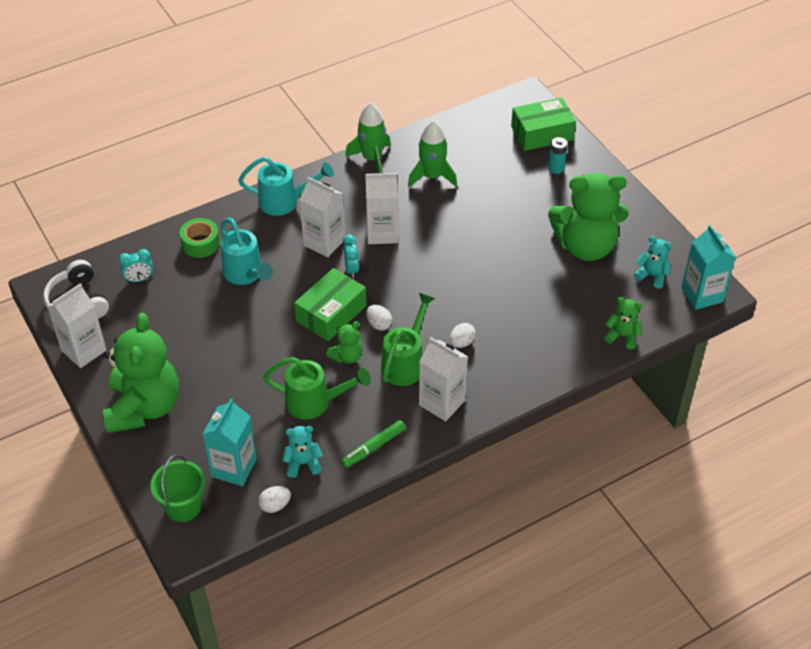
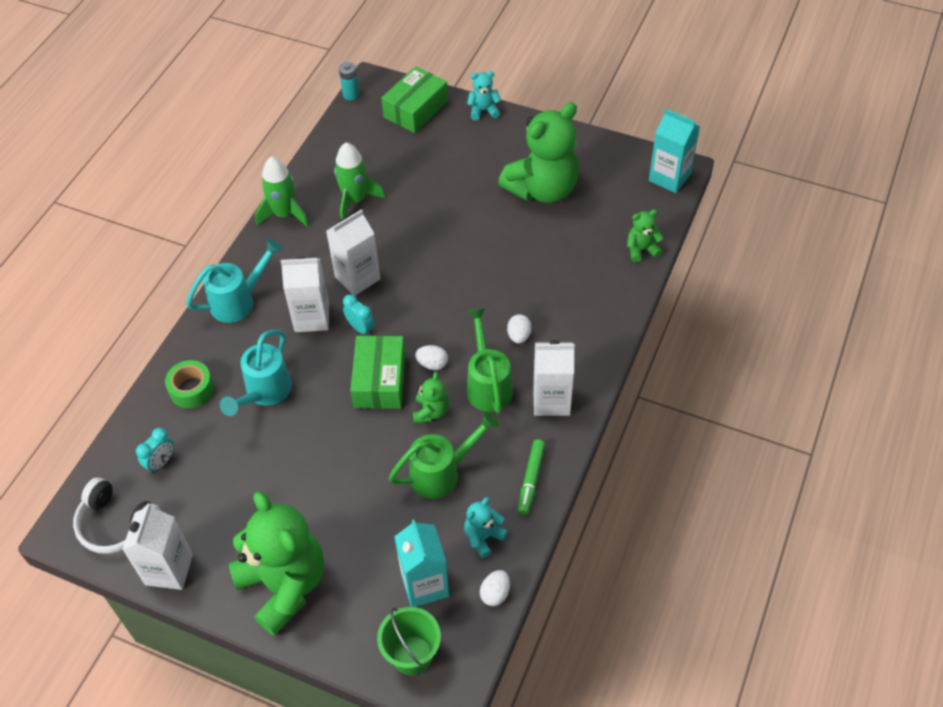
camera: 35 degrees left, 5 degrees up
turquoise watering can [221,218,273,285] -> turquoise watering can turned 90 degrees clockwise [220,330,292,416]
turquoise battery [548,137,568,174] -> turquoise battery moved to [339,62,359,100]
turquoise teddy bear [634,236,672,289] -> turquoise teddy bear moved to [467,71,501,121]

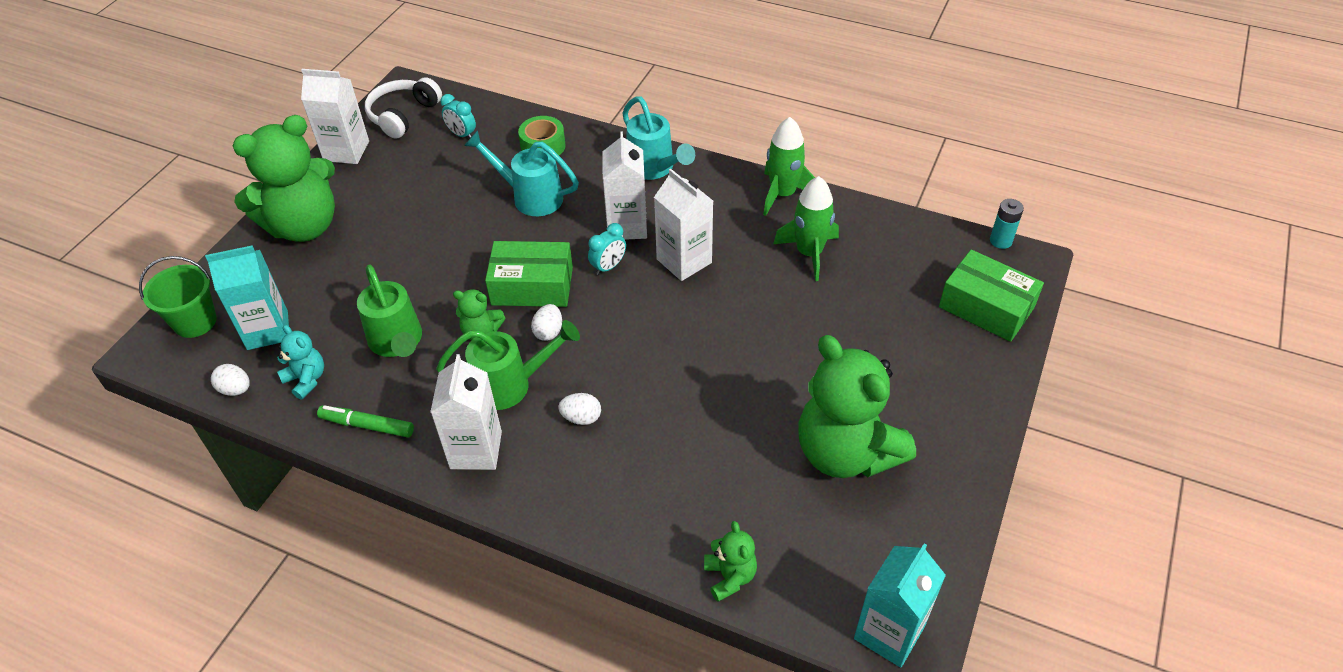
camera: 90 degrees right, 5 degrees down
turquoise teddy bear [467,71,501,121] -> none

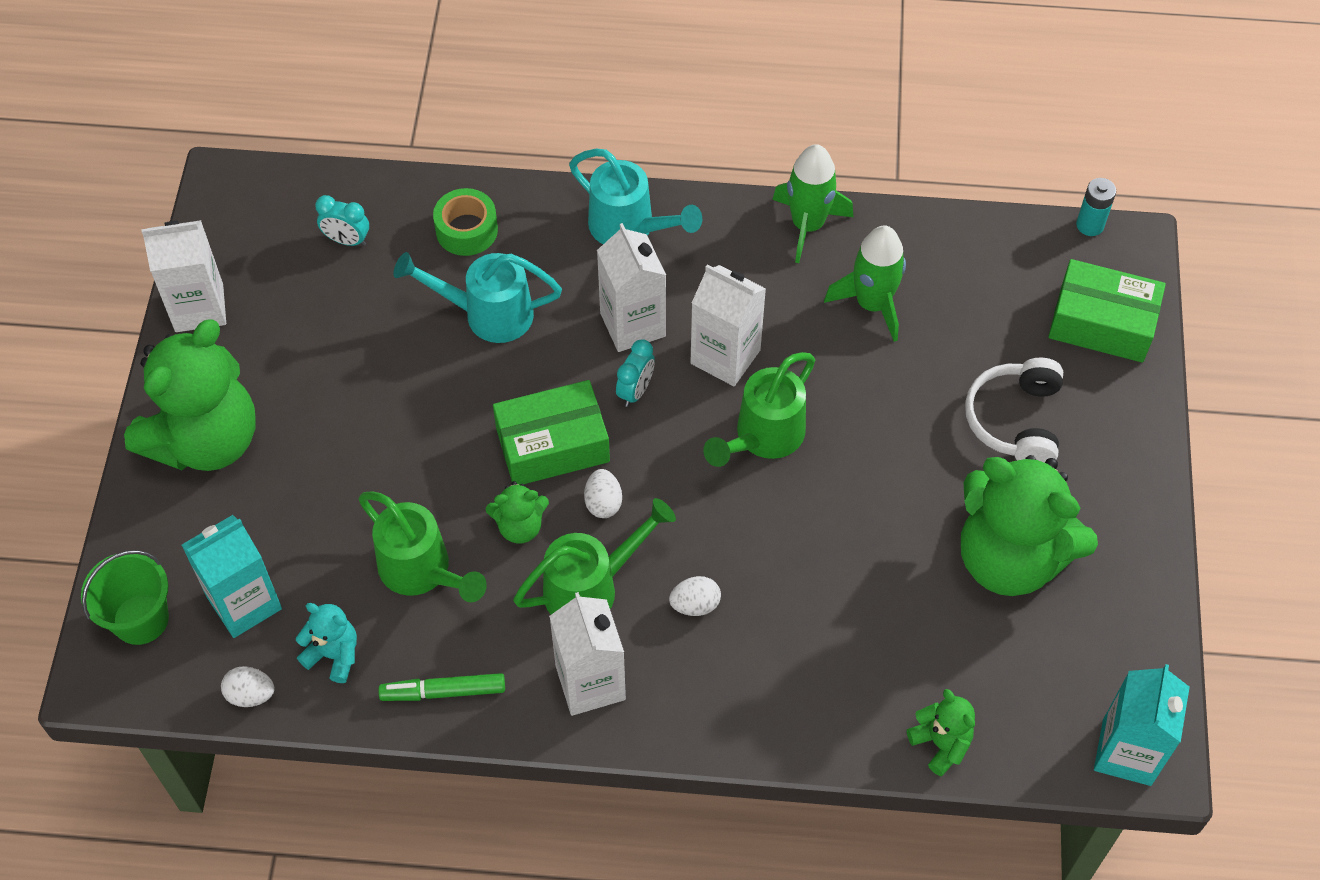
camera: 20 degrees left, 10 degrees up
white headphones [365,77,442,139] -> white headphones moved to [965,358,1063,463]
none -> green watering can [703,352,815,467]

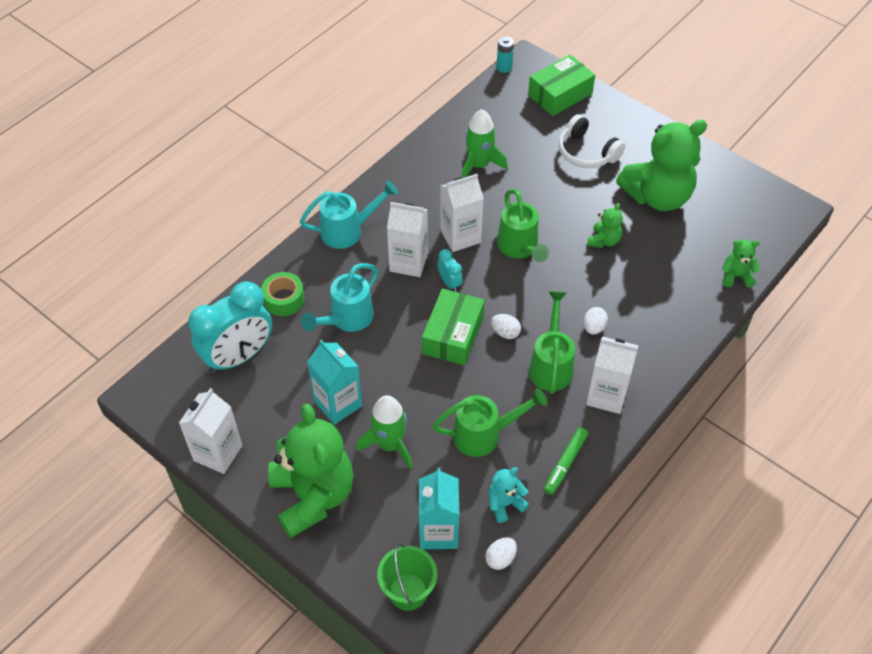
camera: 55 degrees left, 5 degrees down
turquoise clock [315,195,369,246] -> turquoise clock [188,282,272,373], size x2.28
green teddy bear [486,481,549,544] -> green teddy bear moved to [587,203,623,248]
green rocket [772,144,853,263] -> green rocket moved to [356,395,413,469]
turquoise carton [1094,664,1190,786] -> turquoise carton moved to [307,340,362,425]

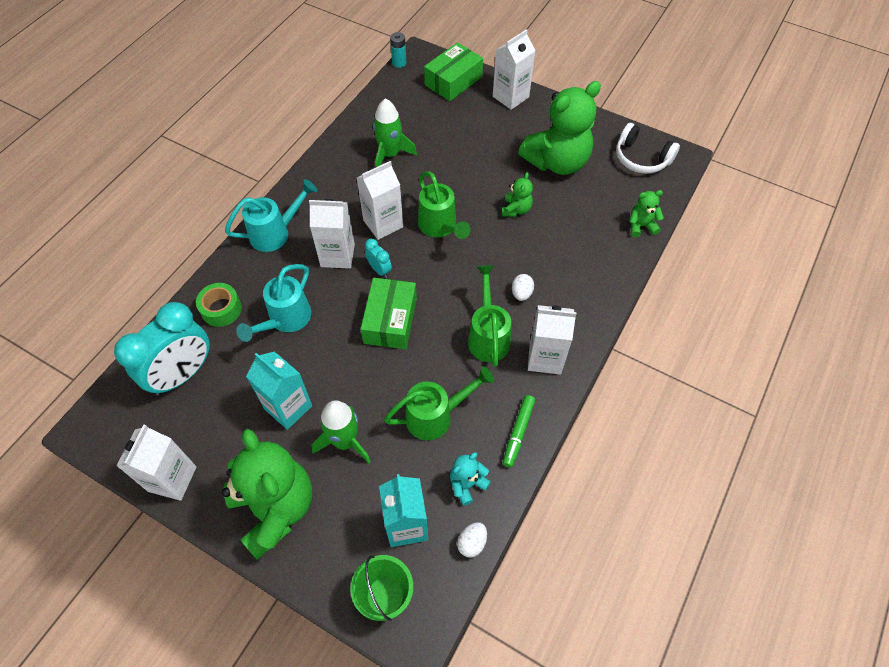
camera: 10 degrees left, 5 degrees up
white egg [491,314,521,339] -> none
white headphones [559,114,625,168] -> white headphones moved to [616,123,680,174]
none -> white carton [493,29,536,110]

